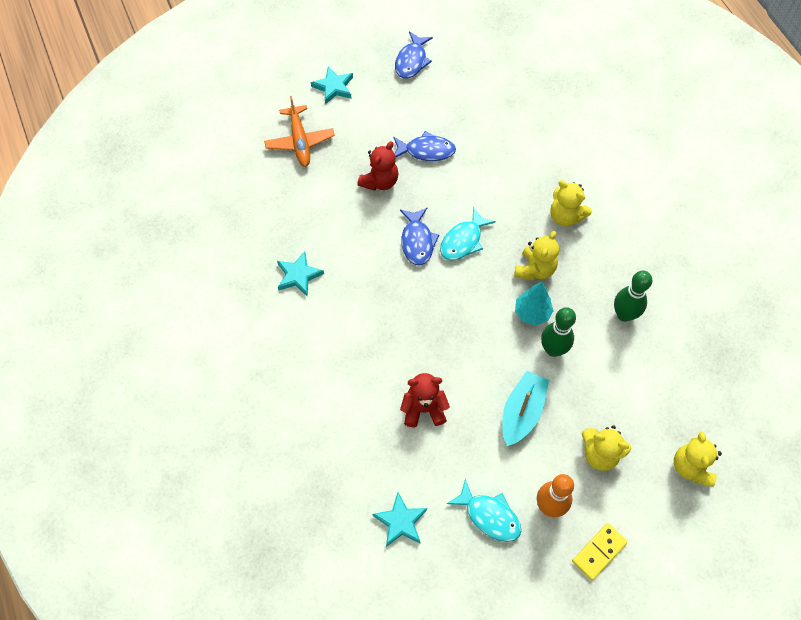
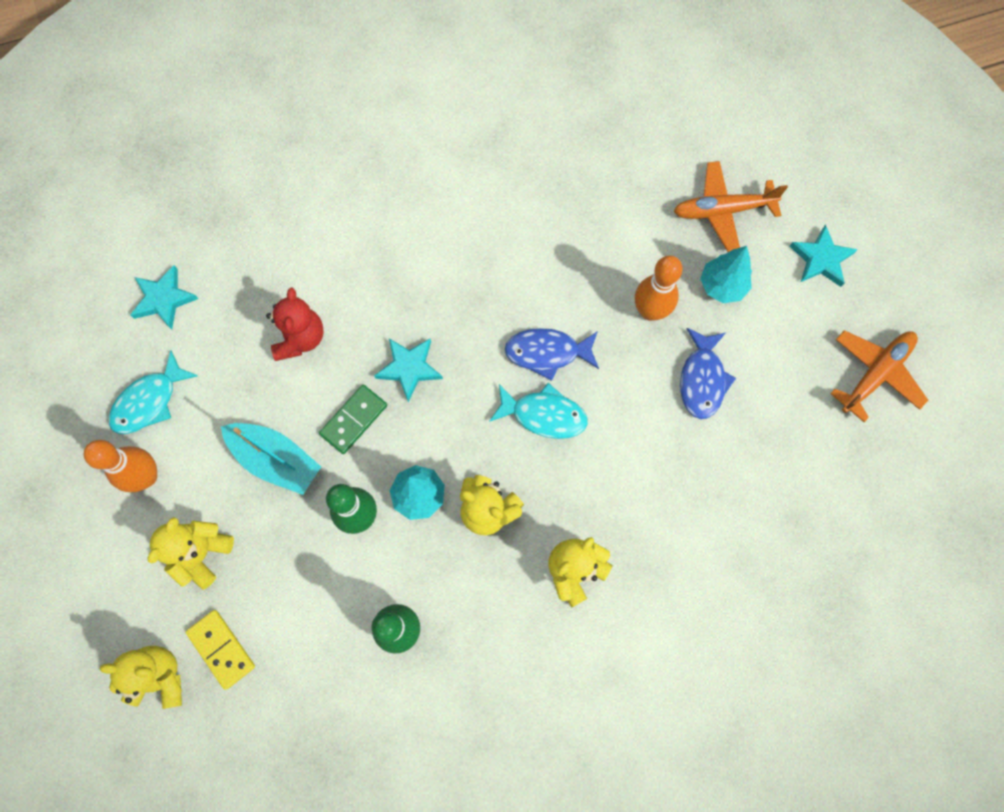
camera: 95 degrees right, 10 degrees up
turquoise star [277,251,324,297] -> turquoise star moved to [374,338,443,402]
red teddy bear [357,141,399,191] -> orange bowling pin [635,255,683,321]
blue fish [395,31,433,79] -> orange plane [830,330,928,422]
turquoise fish [440,207,496,260] -> turquoise fish turned 150 degrees clockwise [489,383,588,439]
yellow domino [572,523,628,580] -> yellow domino moved to [186,610,255,690]
none -> green domino [319,385,387,454]
none -> turquoise tree [700,246,752,303]

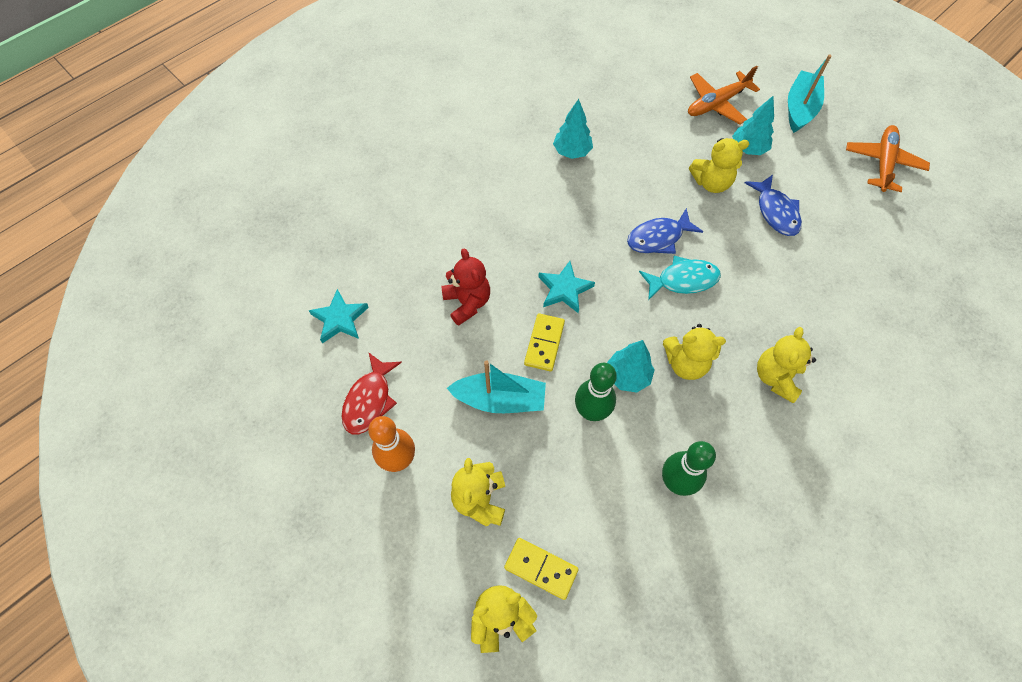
camera: 25 degrees left, 10 degrees down
turquoise fish [109,351,198,434] -> red fish [342,352,402,435]
green domino [319,385,387,454] -> yellow domino [524,313,565,371]
orange bowling pin [635,255,683,321] -> yellow teddy bear [689,138,749,193]
turquoise star [789,225,858,287] -> turquoise boat [788,54,831,133]
none -> turquoise tree [553,99,593,159]

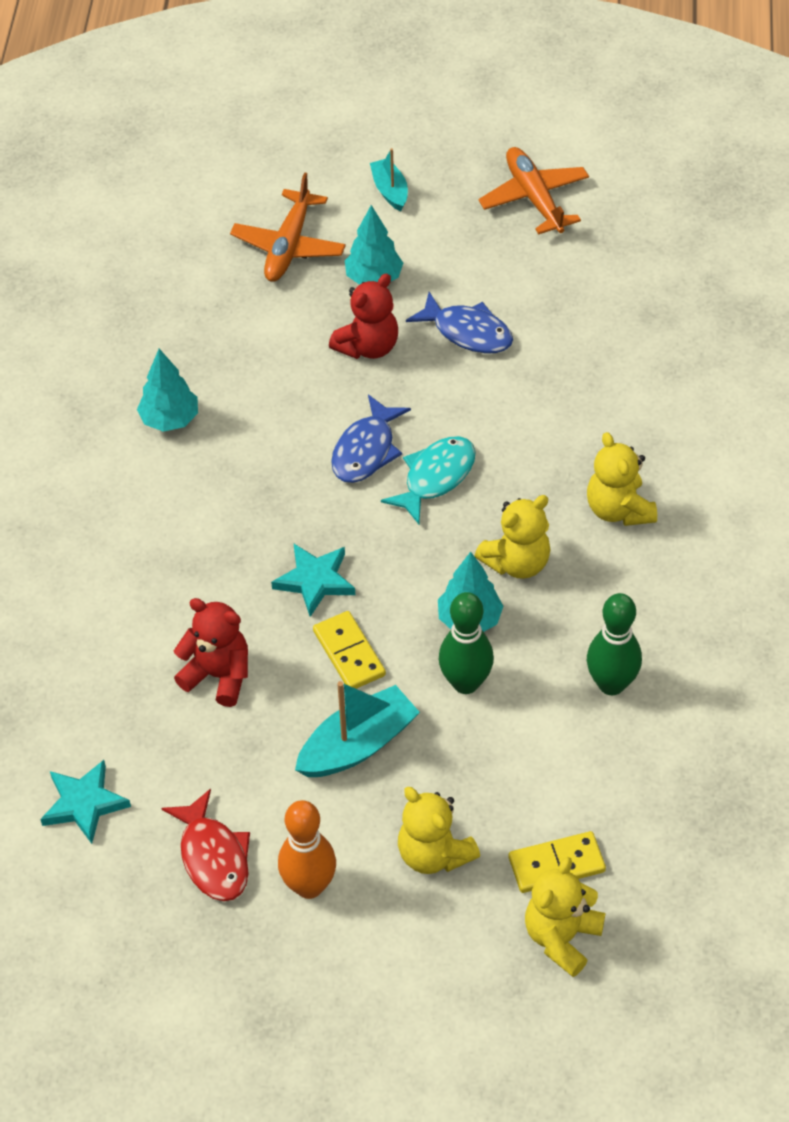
camera: 40 degrees left, 10 degrees down
yellow teddy bear [689,138,749,193] -> red teddy bear [329,273,398,359]
turquoise boat [788,54,831,133] -> turquoise boat [370,148,408,211], size x0.60

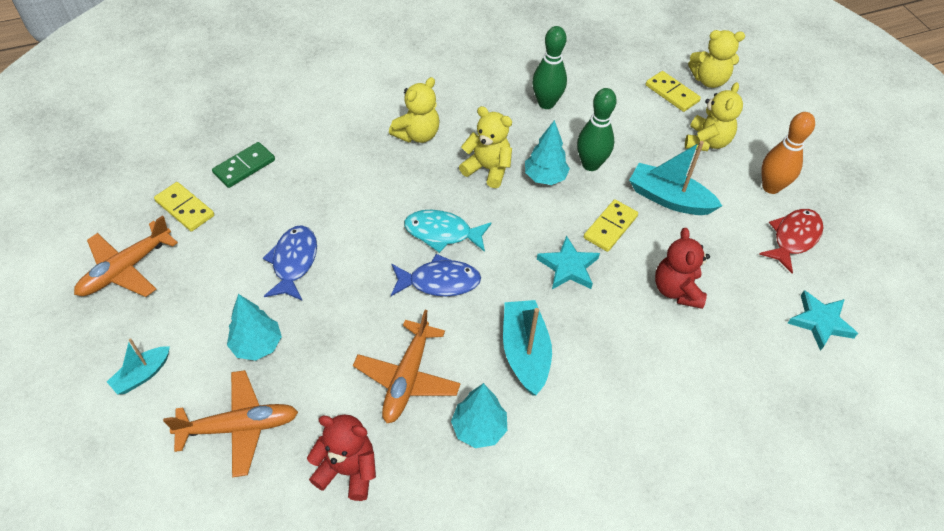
camera: 120 degrees left, 0 degrees up
red teddy bear [329,273,398,359] -> red teddy bear moved to [307,414,376,501]
none -> yellow domino [154,182,214,231]
none -> green domino [212,142,275,188]
none -> orange plane [353,310,461,423]
none -> turquoise boat [503,300,552,396]

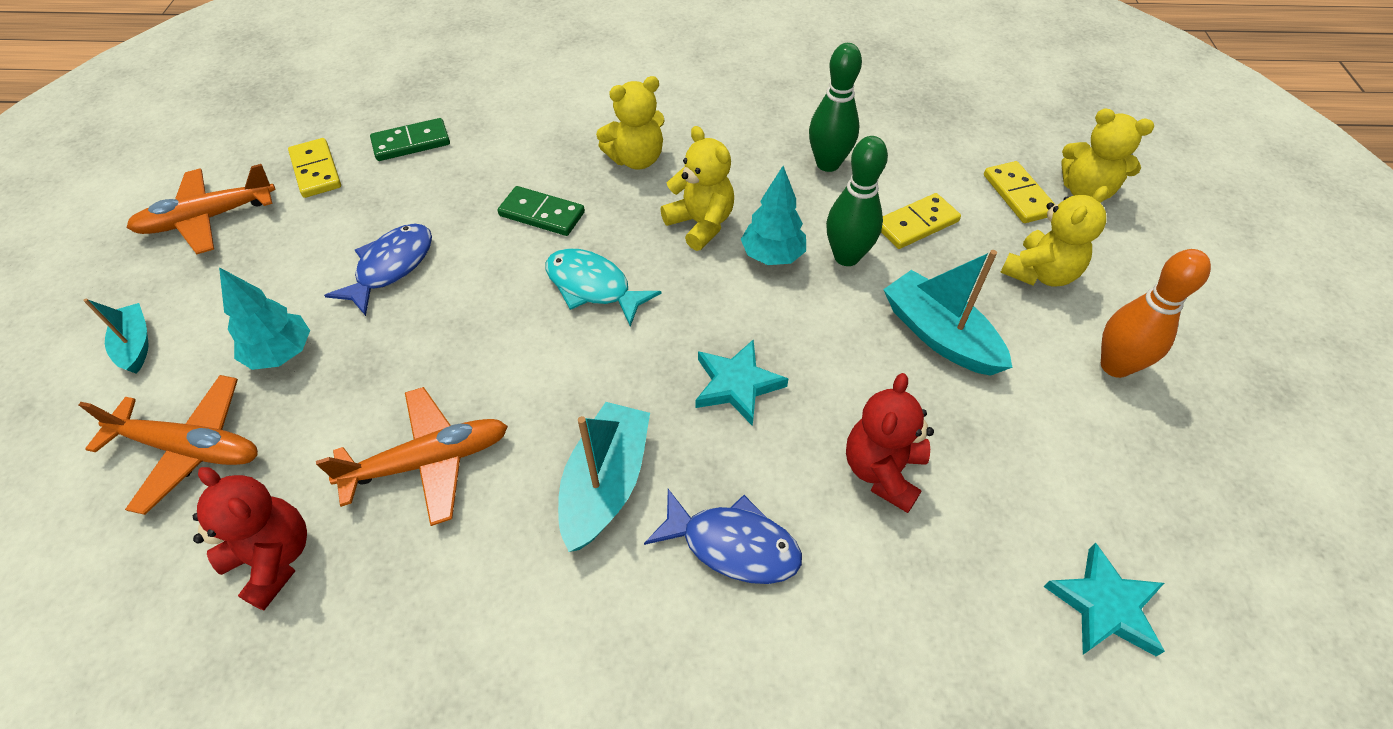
camera: 25 degrees right, 0 degrees up
turquoise boat [107,338,170,395] -> turquoise boat turned 90 degrees clockwise [83,298,149,374]
orange plane [353,310,461,423] -> orange plane turned 150 degrees counterclockwise [316,387,508,526]
blue fish [391,254,481,297] -> blue fish moved to [644,489,802,584]
turquoise tree [451,383,507,448] -> none
yellow domino [584,199,638,252] -> yellow domino moved to [881,193,961,249]
red fish [759,209,823,273] -> none
none -> green domino [498,186,585,236]

